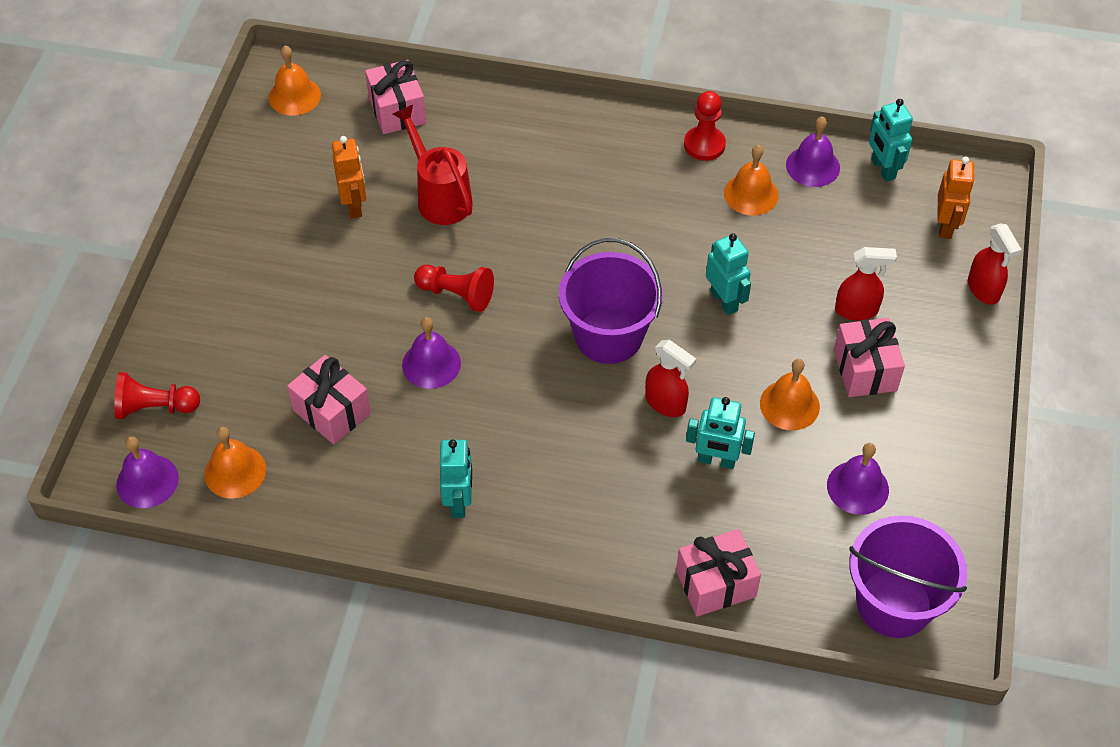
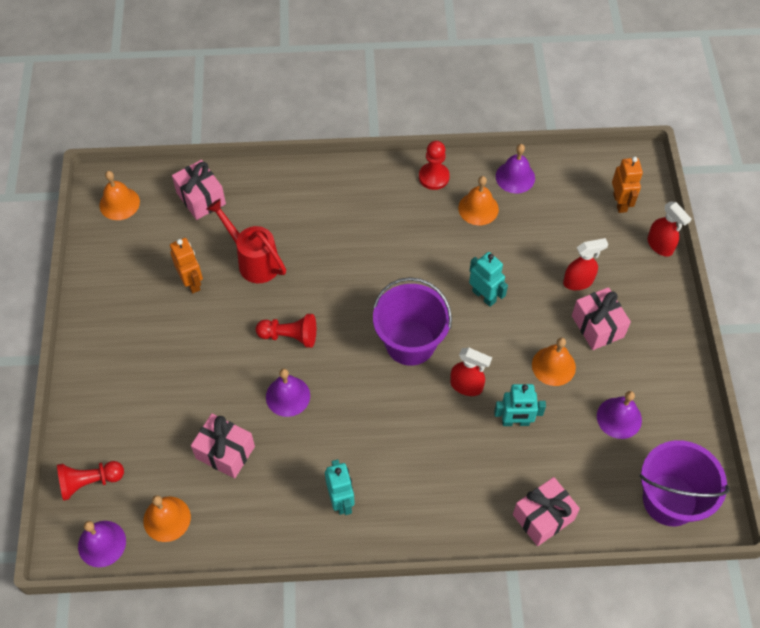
camera: 15 degrees left, 5 degrees up
turquoise robot [869,99,913,182] -> none

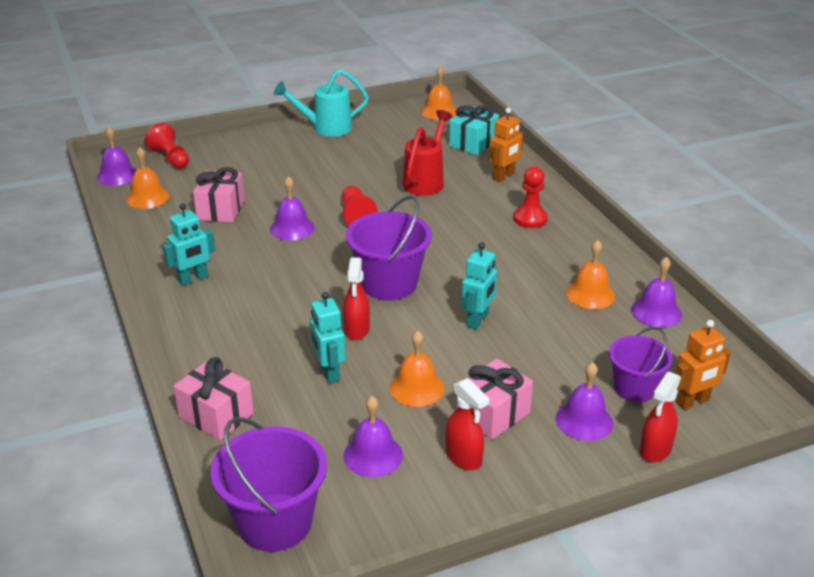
camera: 70 degrees right, 25 degrees down
orange robot [170,238,203,294] -> orange robot moved to [489,108,524,182]
pink gift [172,160,226,220] -> turquoise gift [449,106,499,155]
red pawn [419,141,450,190] -> red pawn moved to [514,166,548,228]
red spray bottle [563,238,608,290] -> red spray bottle moved to [445,378,489,470]
none -> turquoise watering can [273,69,369,137]
none -> purple bell [556,362,613,441]
none -> purple bucket [609,327,672,402]

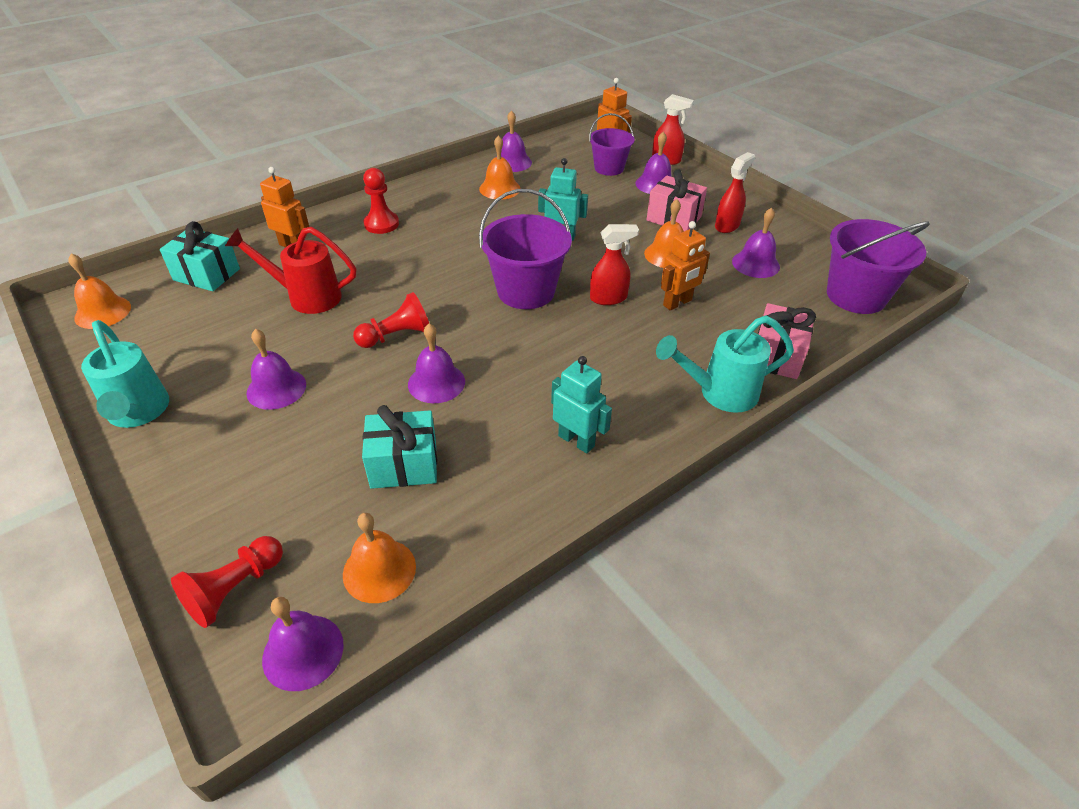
camera: 105 degrees left, 10 degrees up
pink gift [193,167,244,223] -> turquoise gift [362,405,437,489]
turquoise robot [310,292,345,383] -> orange robot [661,221,710,310]
none -> purple bell [246,329,306,410]
none -> turquoise watering can [656,316,794,413]

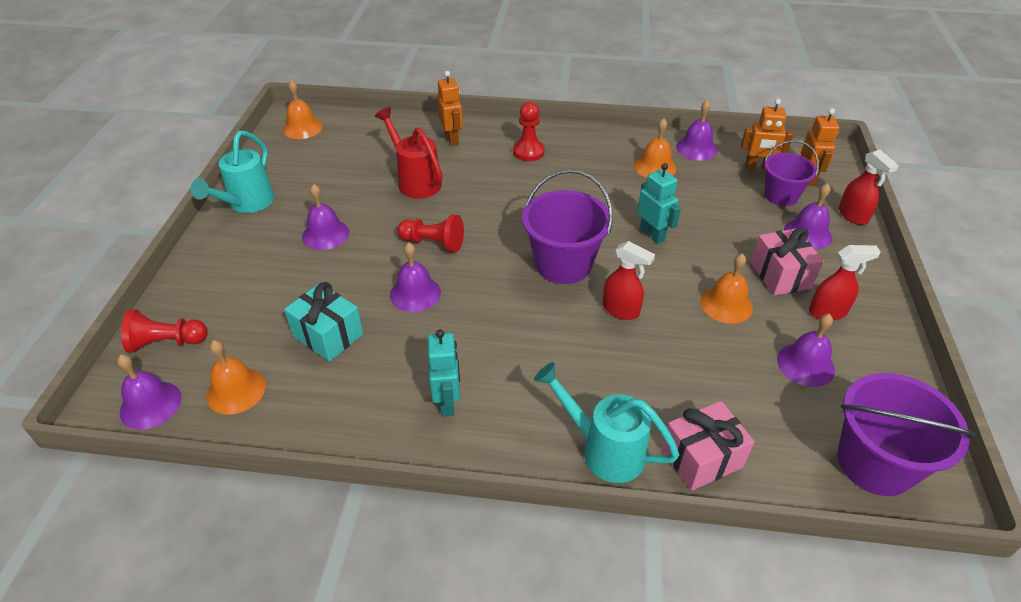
camera: 45 degrees right, 0 degrees up
turquoise gift [160,221,240,291] -> none
orange robot [661,221,710,310] -> orange robot moved to [741,99,793,171]

